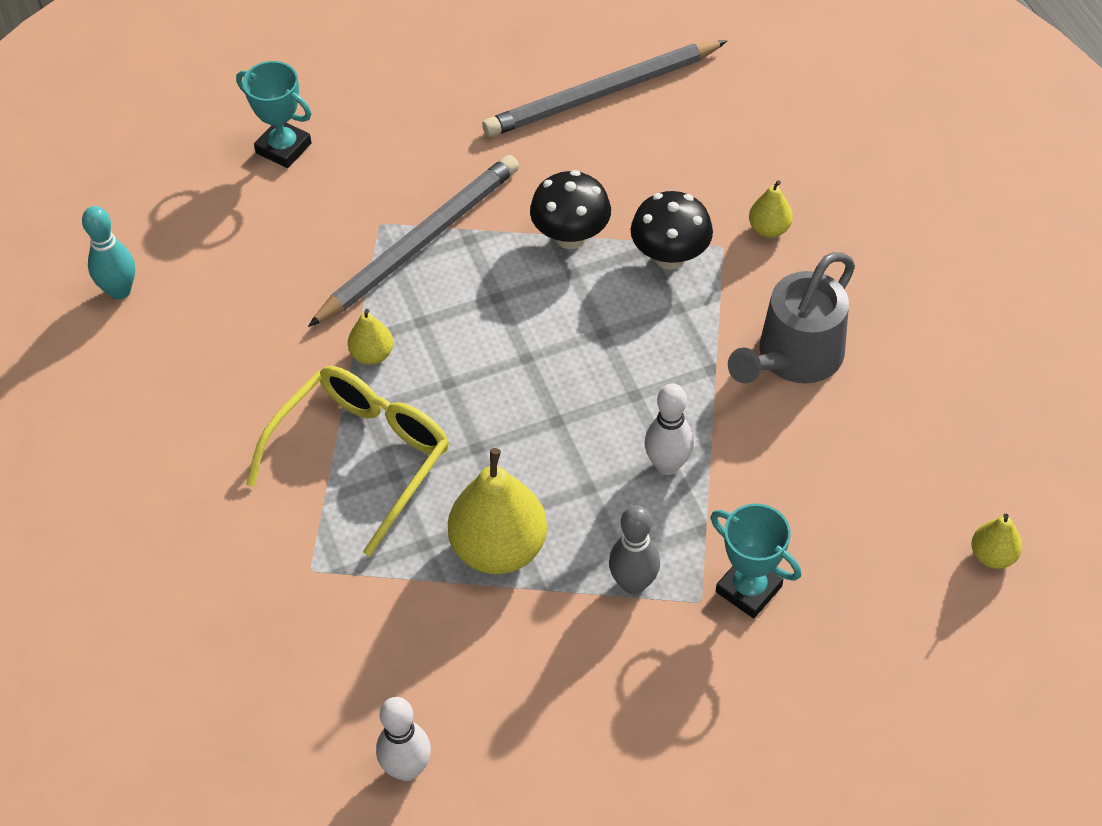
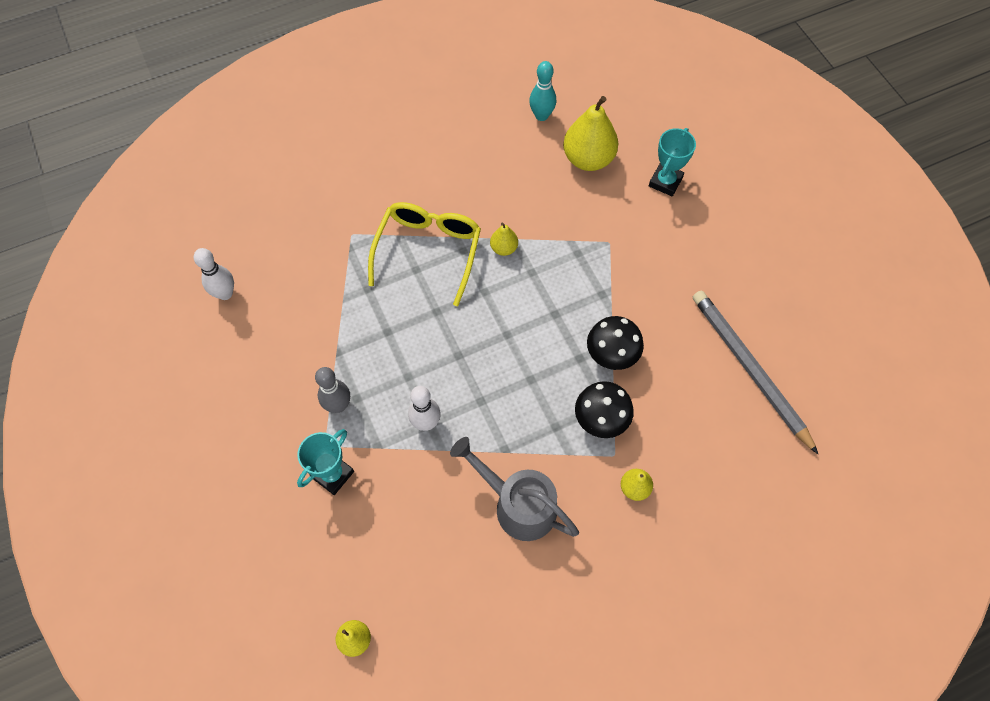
camera: 85 degrees right, 10 degrees up
yellow glasses [246,366,449,556] -> yellow glasses turned 105 degrees counterclockwise [368,202,481,306]
grey pencil [308,155,519,327] -> none
yellow pear [448,448,547,574] -> yellow pear moved to [563,96,618,171]

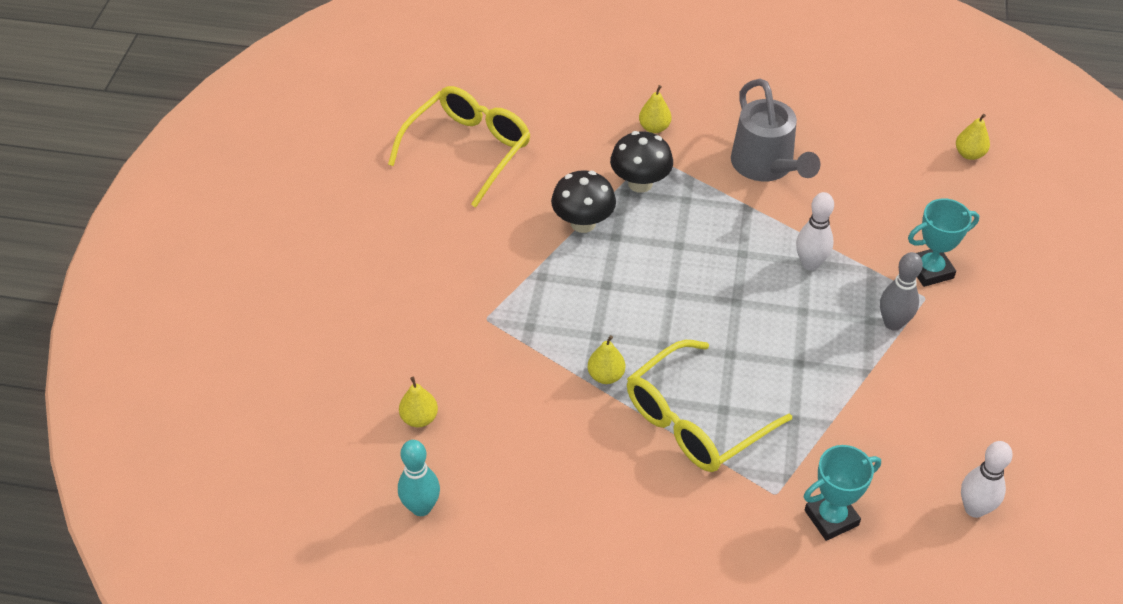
camera: 145 degrees left, 15 degrees down
yellow pear [563,96,618,171] -> yellow pear [399,377,438,427], size x0.50
turquoise trophy [649,128,696,196] -> turquoise trophy moved to [804,445,881,541]
grey pencil [693,291,818,454] -> yellow glasses [388,86,531,207]

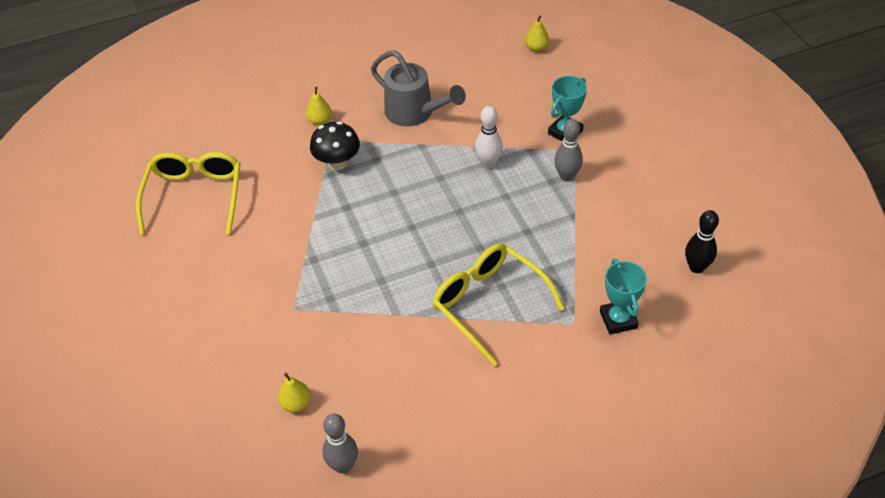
camera: 30 degrees left, 0 degrees up
turquoise bowling pin [398,440,440,516] -> grey bowling pin [323,413,358,473]
black mushroom [551,170,616,233] -> none
yellow pear [588,335,625,384] -> none
yellow glasses [627,340,792,472] -> yellow glasses turned 120 degrees clockwise [432,243,564,366]
turquoise trophy [804,445,881,541] -> turquoise trophy turned 45 degrees counterclockwise [600,259,647,334]
white bowling pin [961,441,1013,518] -> black bowling pin [685,210,719,273]

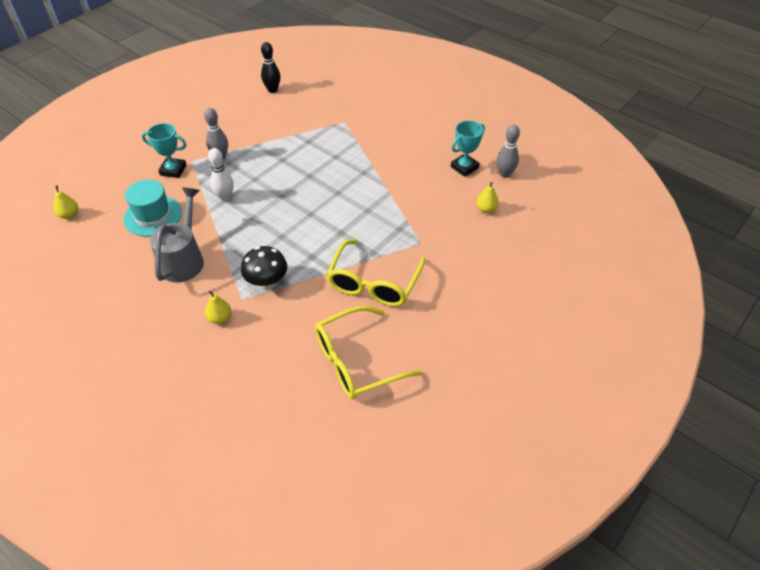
camera: 120 degrees left, 0 degrees up
yellow glasses [432,243,564,366] -> yellow glasses moved to [326,239,426,307]
turquoise trophy [600,259,647,334] -> turquoise trophy moved to [451,120,485,177]
none -> turquoise hat [124,180,182,237]

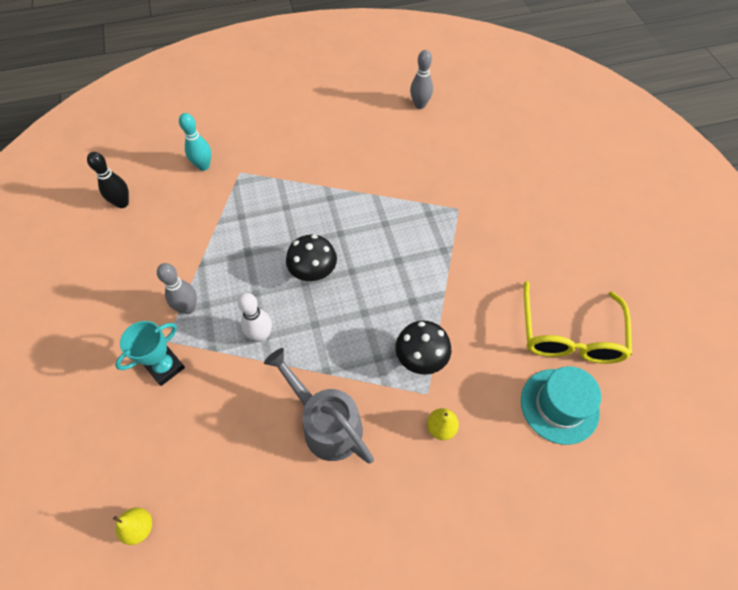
camera: 55 degrees left, 10 degrees up
turquoise hat [124,180,182,237] -> turquoise hat moved to [521,366,601,445]
yellow glasses [326,239,426,307] -> none
turquoise trophy [451,120,485,177] -> none
yellow pear [476,182,499,213] -> none
none -> turquoise bowling pin [179,113,211,171]
none -> black mushroom [286,235,337,281]

